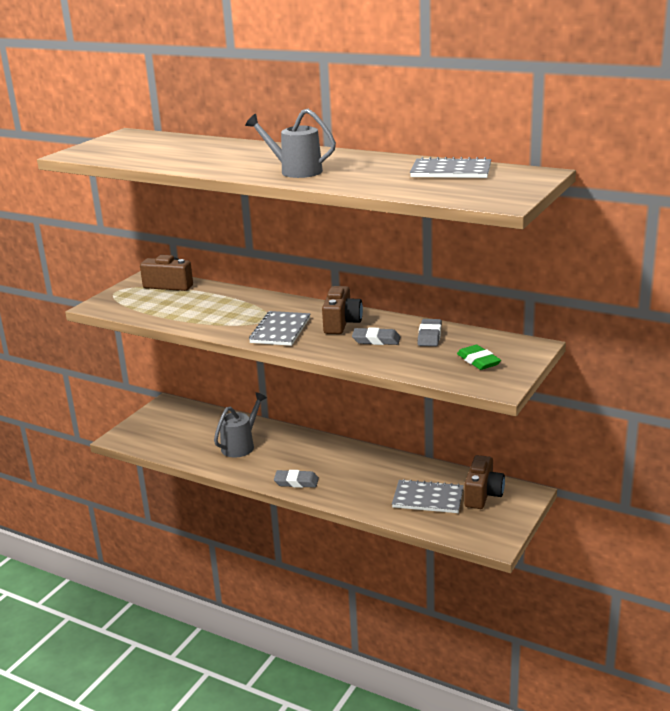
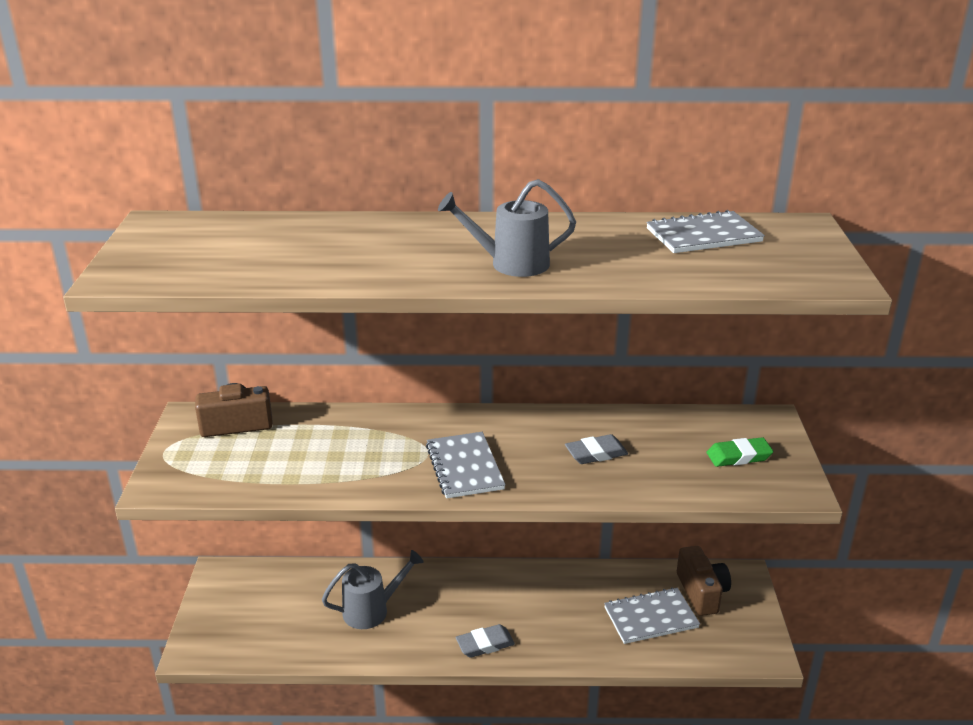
camera: 30 degrees left, 5 degrees up
grey watering can [214,392,267,457] -> grey watering can turned 60 degrees clockwise [322,550,424,629]
brown camera [322,286,363,334] -> none
grey eraser [418,319,442,346] -> none
green eraser [457,345,501,370] -> green eraser turned 45 degrees counterclockwise [707,437,773,467]

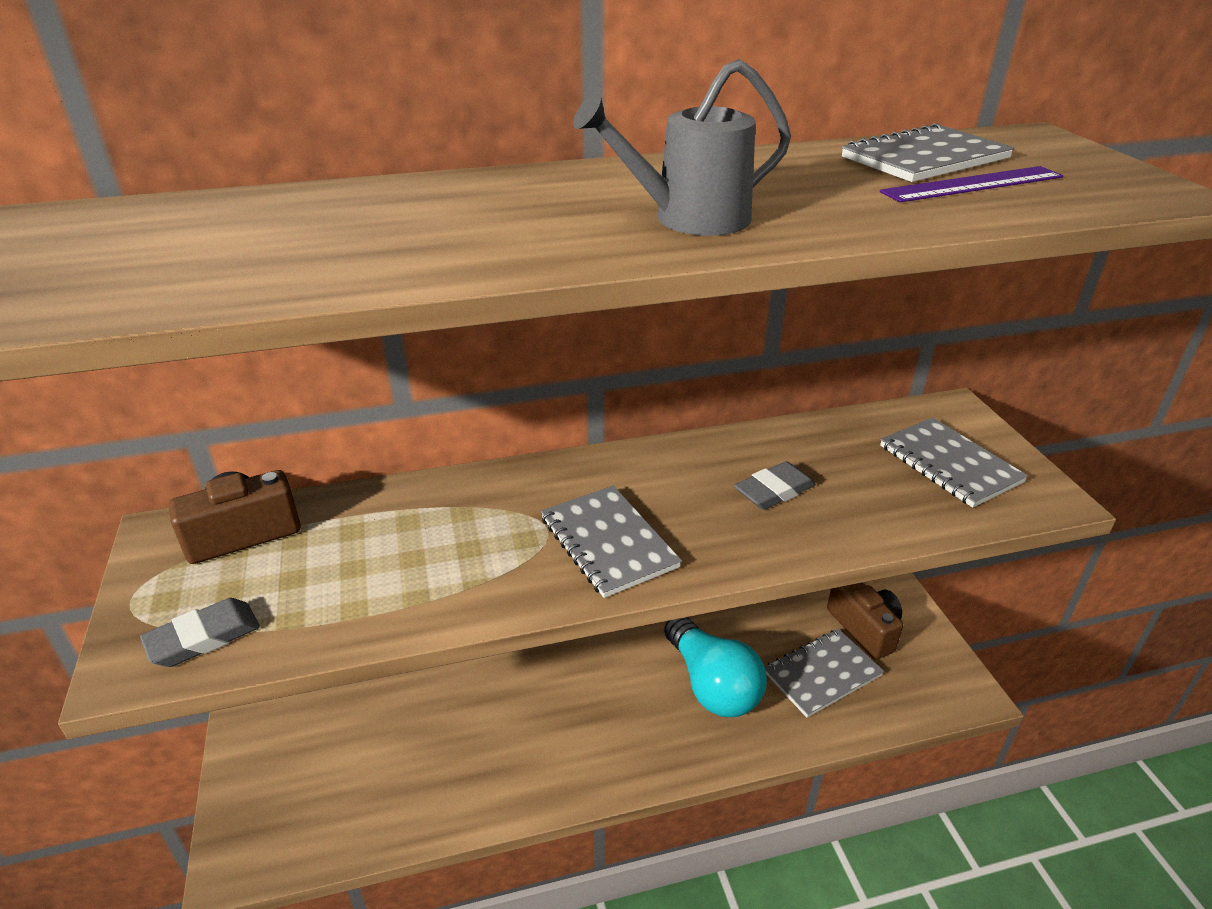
camera: 15 degrees left, 5 degrees up
grey watering can [322,550,424,629] -> none
grey eraser [456,624,515,658] -> grey eraser moved to [140,598,260,667]
green eraser [707,437,773,467] -> grey notebook [880,417,1028,508]
none -> turquoise light bulb [664,617,767,717]
none -> purple ruler [880,166,1063,202]

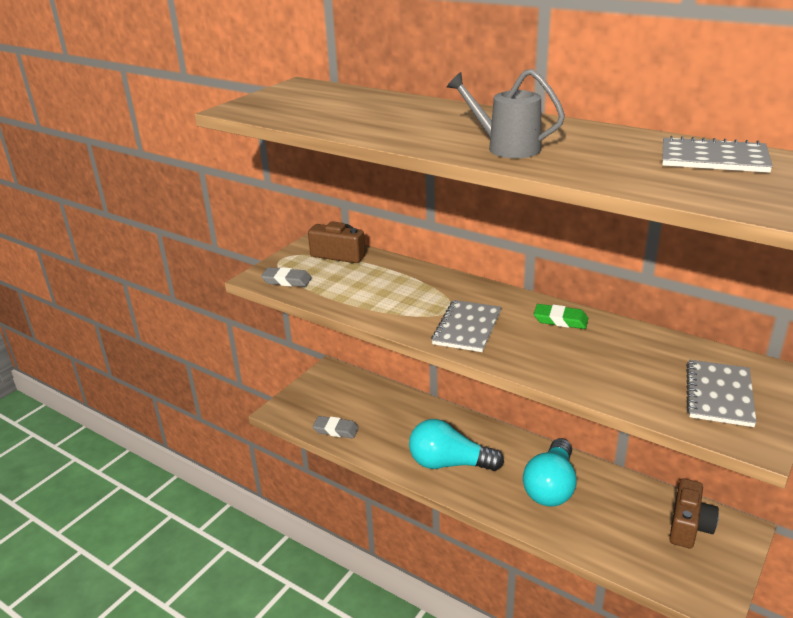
camera: 50 degrees right, 5 degrees down
grey eraser [734,461,816,510] -> grey eraser moved to [313,416,359,438]
grey notebook [765,629,884,718] -> none
purple ruler [880,166,1063,202] -> none
none -> turquoise light bulb [409,419,504,471]
none -> green eraser [534,304,588,329]

